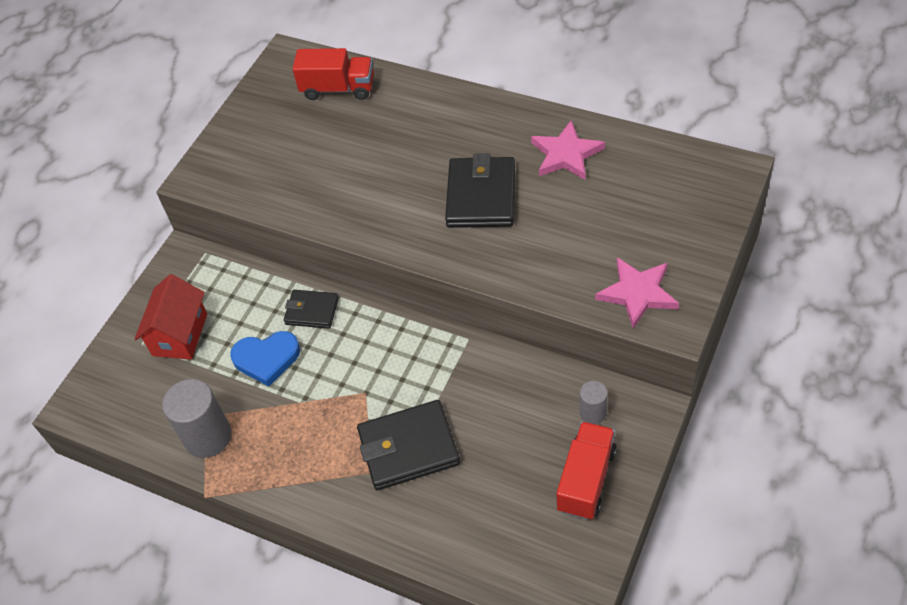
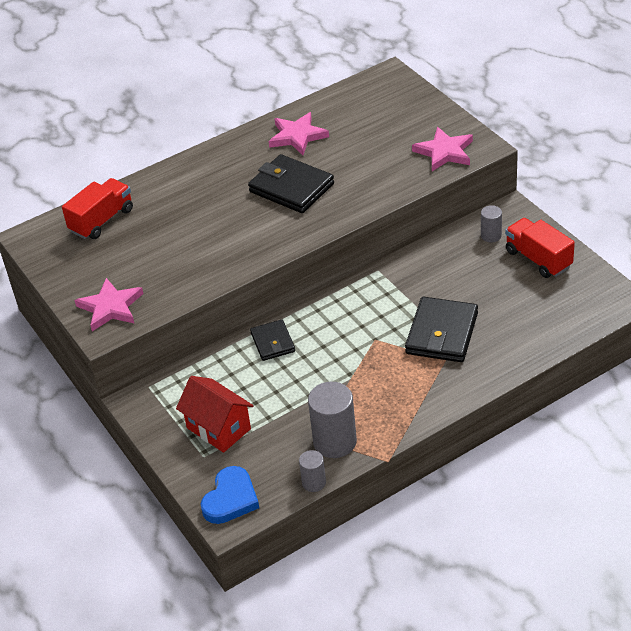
camera: 60 degrees left, 10 degrees down
blue heart [230,331,300,387] -> blue heart moved to [201,466,259,524]
black wallet [284,290,339,329] -> black wallet turned 60 degrees counterclockwise [250,319,295,361]
none -> pink star [74,278,143,331]
none -> grey cylinder [299,450,326,492]

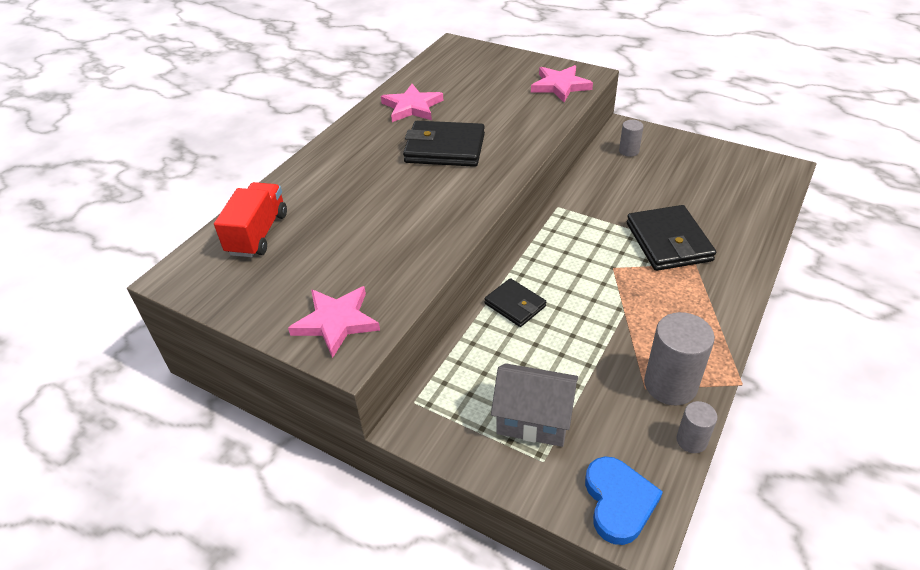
camera: 30 degrees left, 0 degrees up
red house [176,376,254,453] -> grey house [491,363,578,447]
red truck [505,218,575,278] -> none

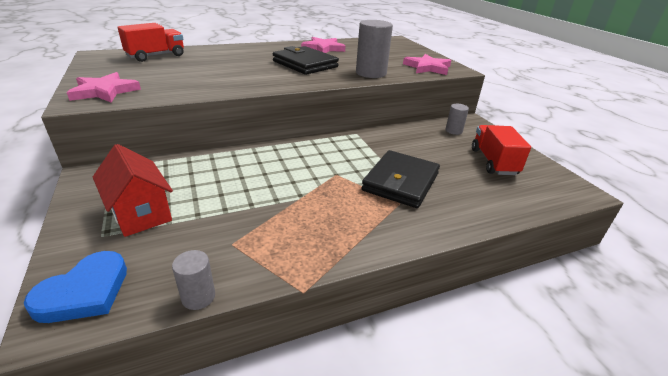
camera: 35 degrees right, 10 degrees down
black wallet [484,278,546,327] -> none
grey house [491,363,578,447] -> red house [93,144,173,237]
grey cylinder [644,312,715,405] -> grey cylinder moved to [356,20,393,78]
none -> red truck [472,125,531,175]

